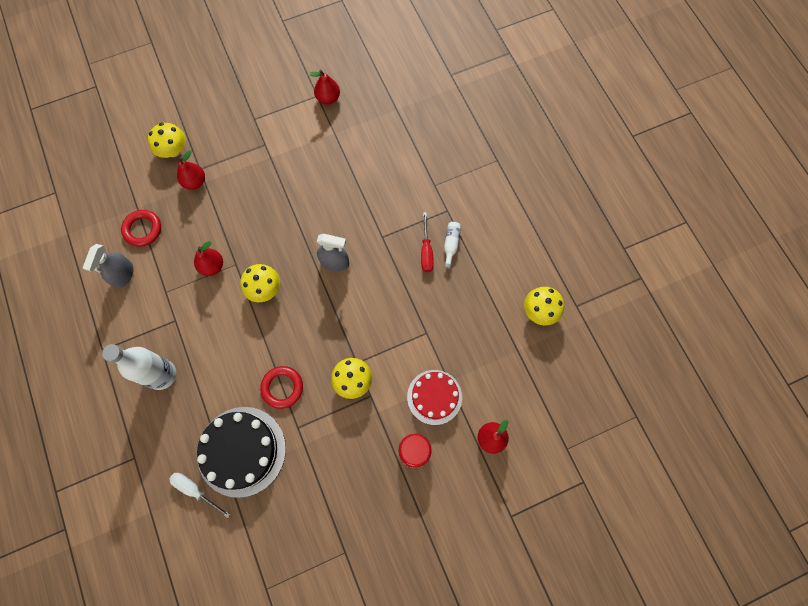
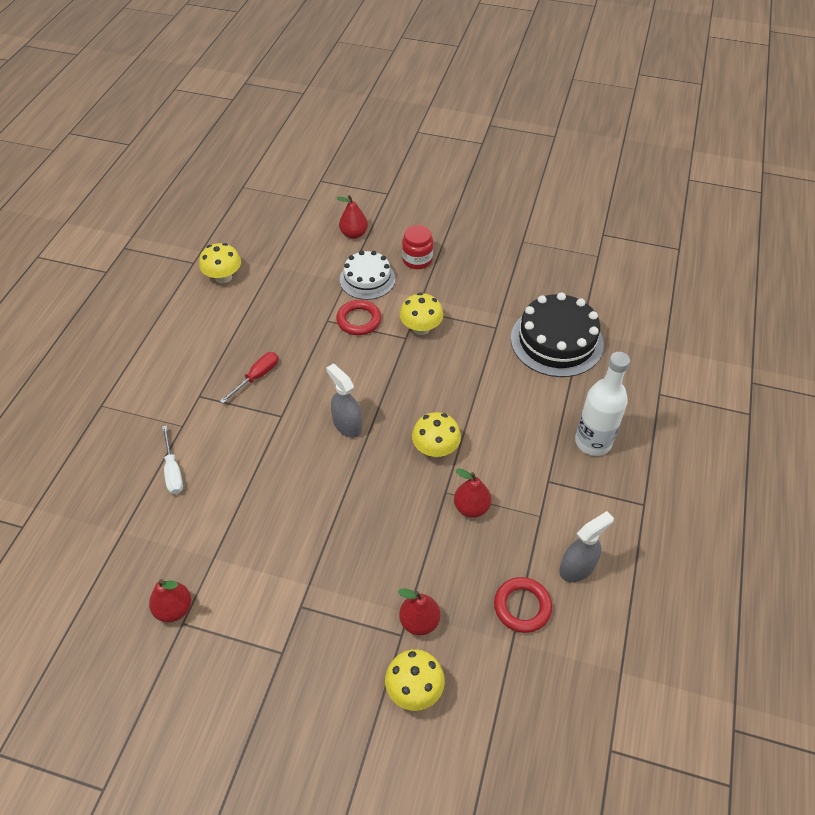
camera: 140 degrees left, 20 degrees down
white screwdriver [169,473,231,518] -> white screwdriver moved to [162,425,183,494]
red ring [260,366,303,409] -> red ring moved to [336,300,381,335]
red cake [407,370,462,425] -> white cake [340,250,395,300]
white bottle [444,222,461,269] -> none

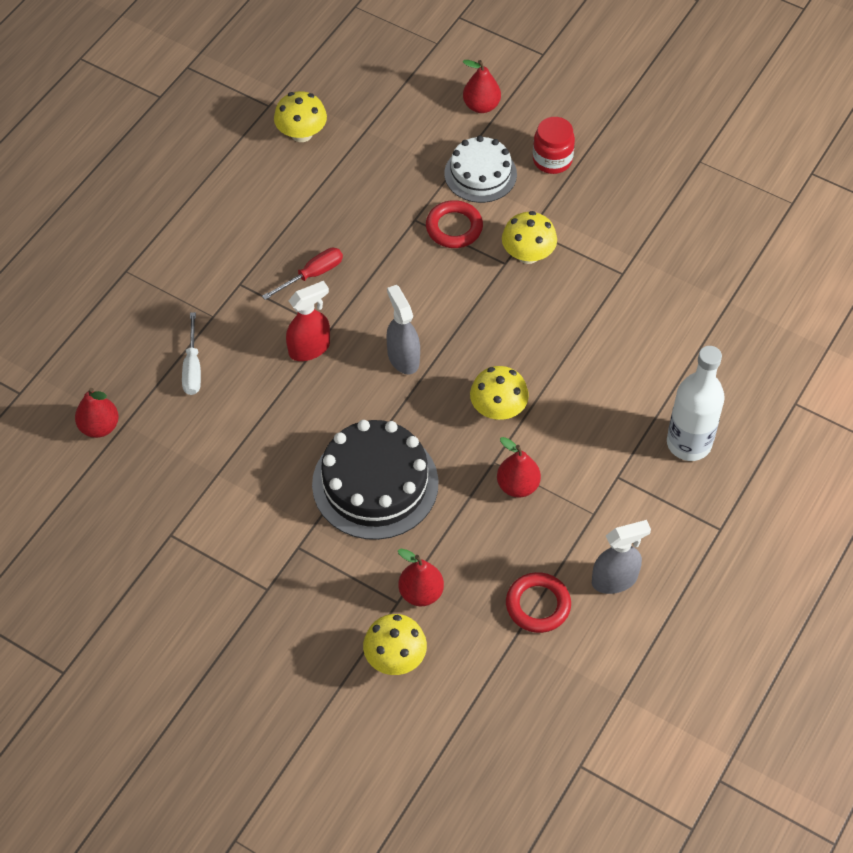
camera: 15 degrees right, 5 degrees up
red pear [149,579,191,622] -> red pear moved to [75,388,119,438]
black cake [511,292,604,377] -> black cake moved to [312,420,438,540]
none -> red spray bottle [286,281,330,361]

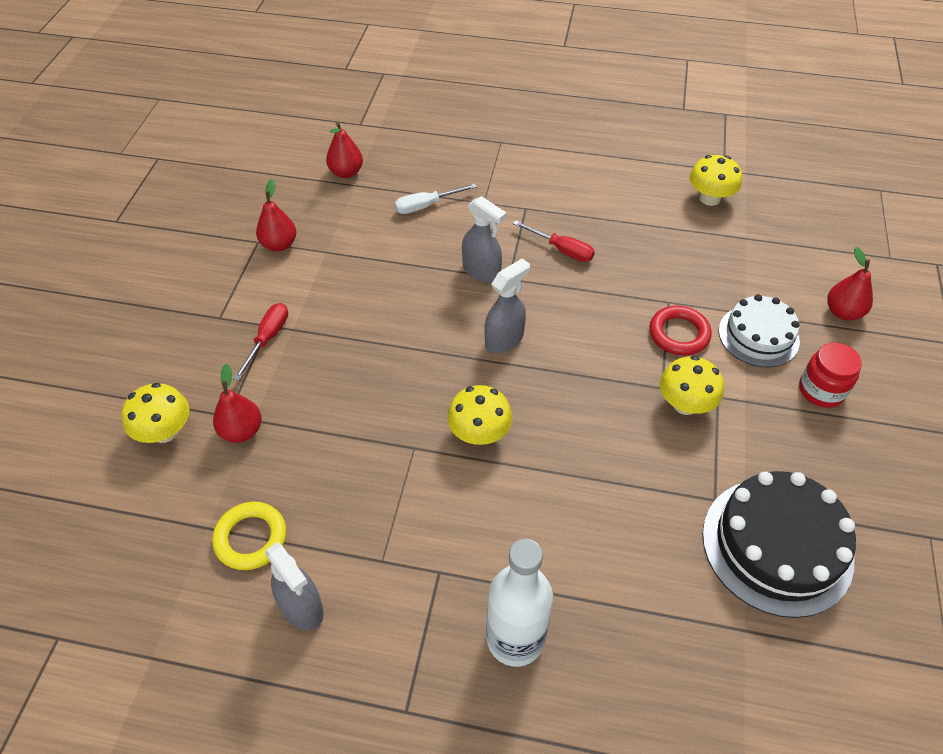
camera: 70 degrees right, 5 degrees down
red spray bottle [286,281,330,361] -> grey spray bottle [462,196,506,283]
black cake [312,420,438,540] -> black cake moved to [703,471,856,618]
red pear [497,437,541,497] -> red pear moved to [256,179,296,252]
red ring [506,572,571,633] -> yellow ring [212,502,286,570]
none -> red screwdriver [233,303,288,381]

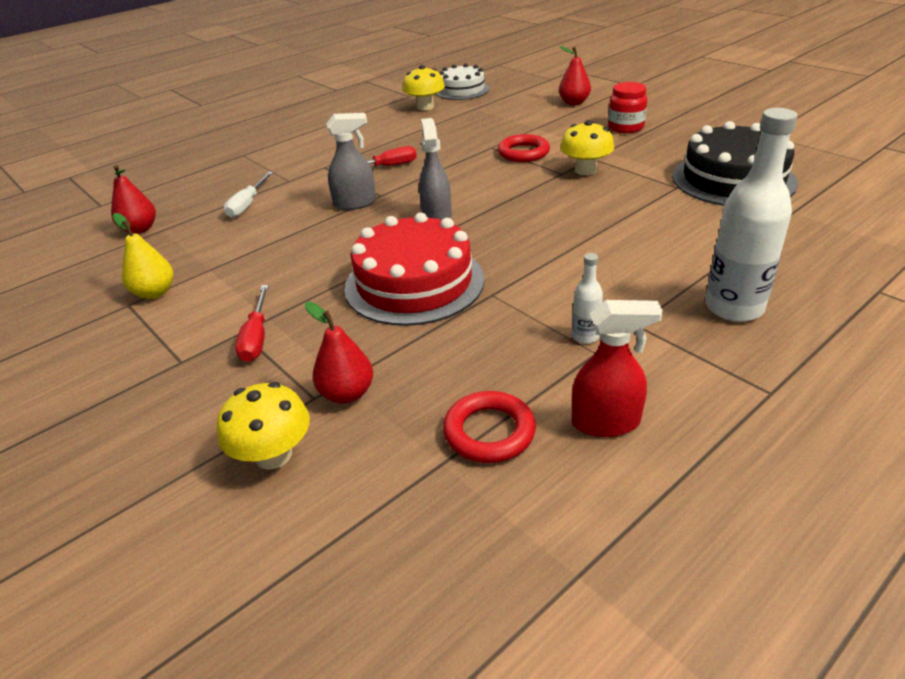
camera: 50 degrees left, 15 degrees down
yellow ring [212,502,286,570] -> red ring [443,391,536,463]
red screwdriver [233,303,288,381] -> red screwdriver turned 150 degrees counterclockwise [235,285,269,362]
red pear [256,179,296,252] -> yellow pear [113,213,173,299]
grey spray bottle [265,542,324,631] -> red spray bottle [572,300,663,437]
yellow mushroom [447,385,512,445] -> none
white cake [719,294,800,367] -> white cake moved to [436,63,489,100]
none -> red cake [344,212,484,326]
none -> white bottle [572,253,603,344]

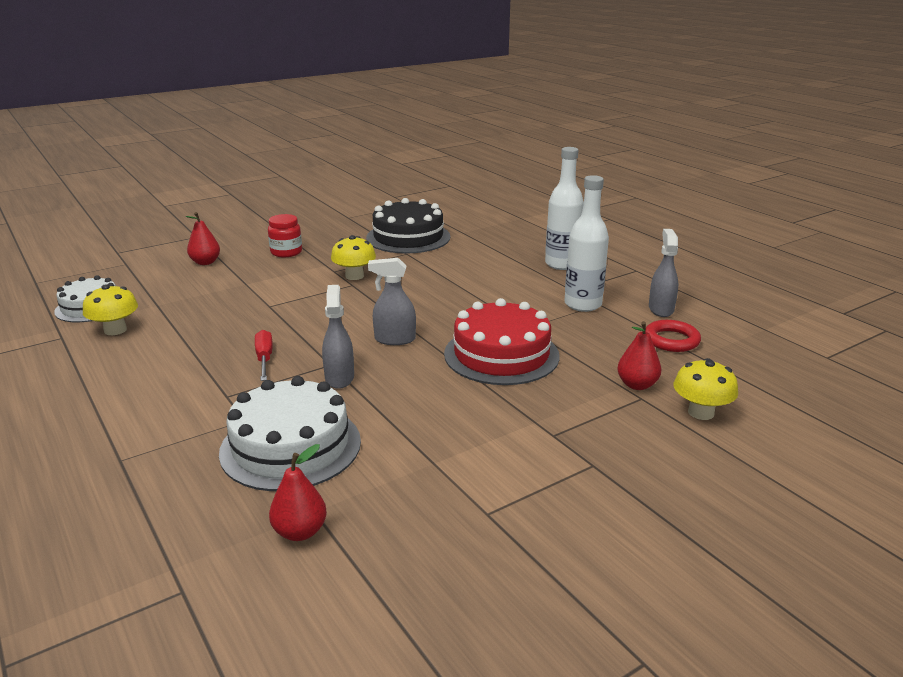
camera: 85 degrees left, 10 degrees down
yellow pear [113,213,173,299] -> none
white screwdriver [224,172,273,218] -> white cake [219,376,361,491]
red screwdriver [235,285,269,362] -> none
red ring [498,134,550,162] -> none
white bottle [572,253,603,344] -> white bottle [564,175,609,312], size x2.17
red spray bottle [572,300,663,437] -> grey spray bottle [649,229,678,317]

